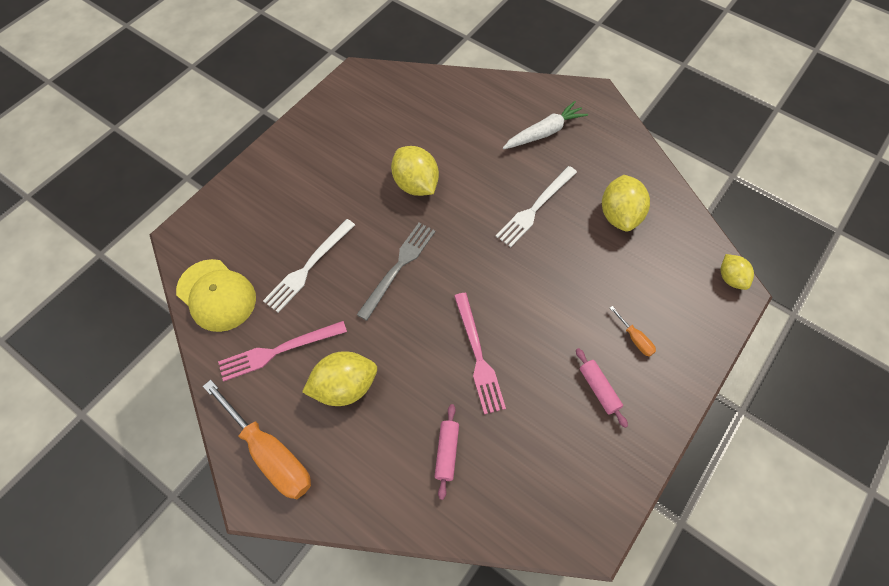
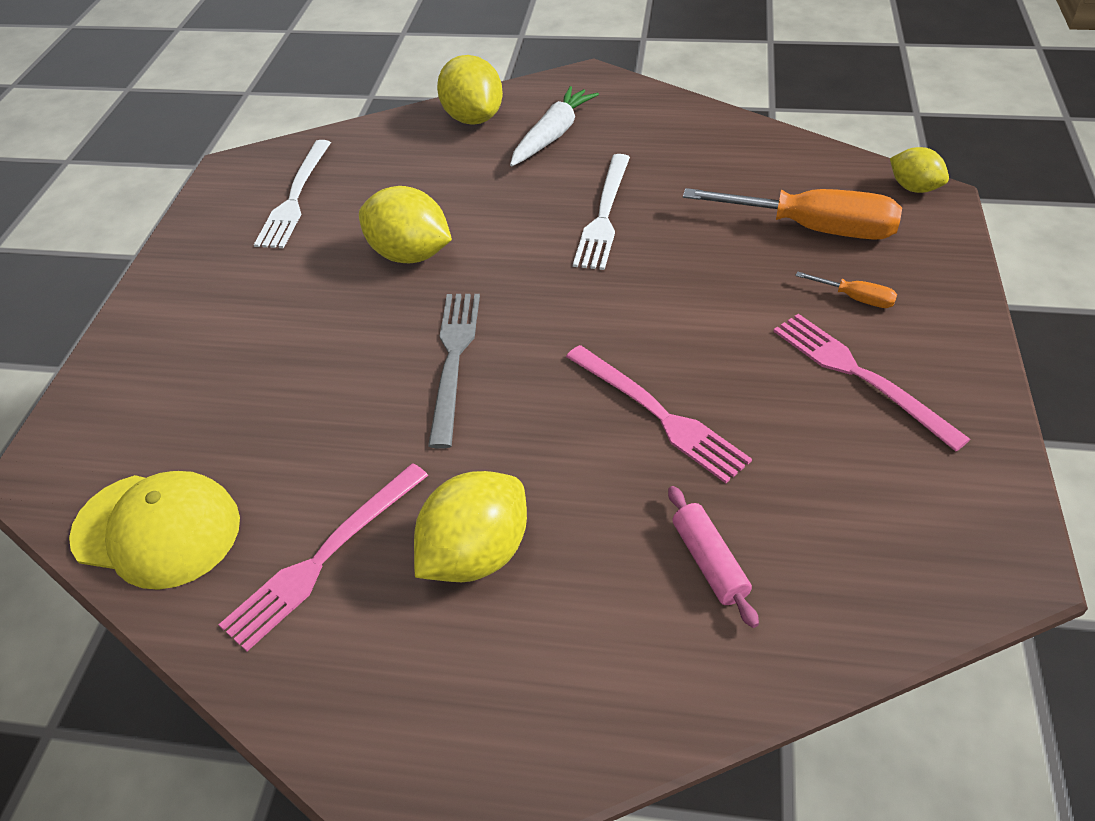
camera: 25 degrees left, 15 degrees down
orange screwdriver [203,380,311,499] -> orange screwdriver moved to [683,188,902,240]
white fork [263,219,355,313] -> white fork moved to [254,140,331,248]
pink rolling pin [576,348,628,428] -> pink fork [773,314,971,451]
yellow lemon [602,175,650,231] -> yellow lemon moved to [437,55,503,125]

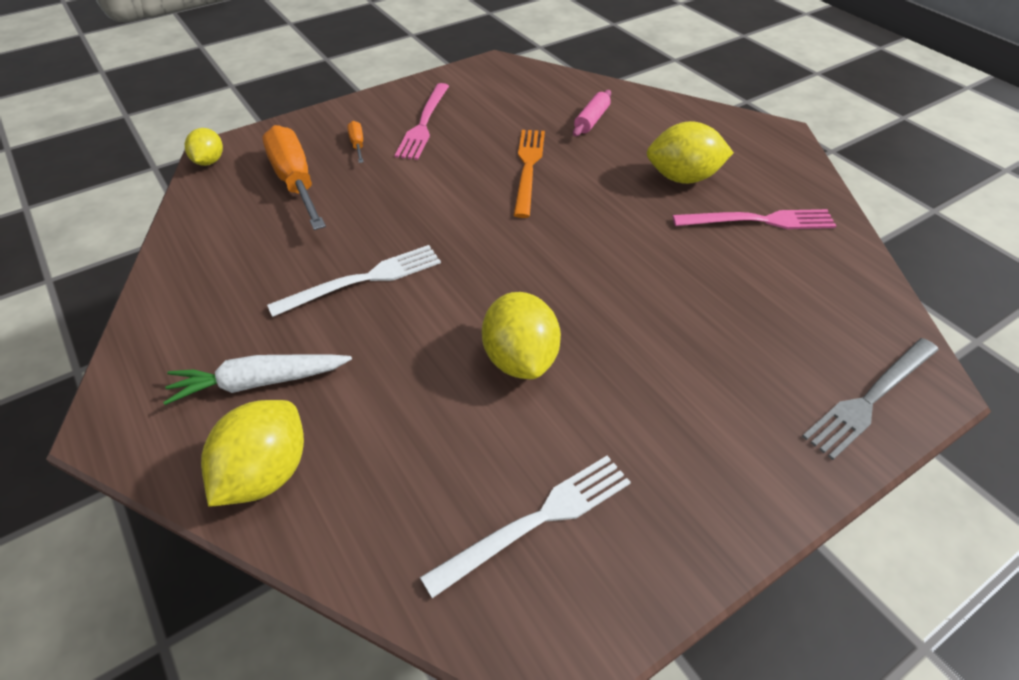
camera: 135 degrees left, 0 degrees up
yellow cap [69,471,240,590] -> none
grey fork [428,294,480,449] -> grey fork moved to [802,338,939,460]
pink fork [566,345,752,483] -> orange fork [514,130,545,218]

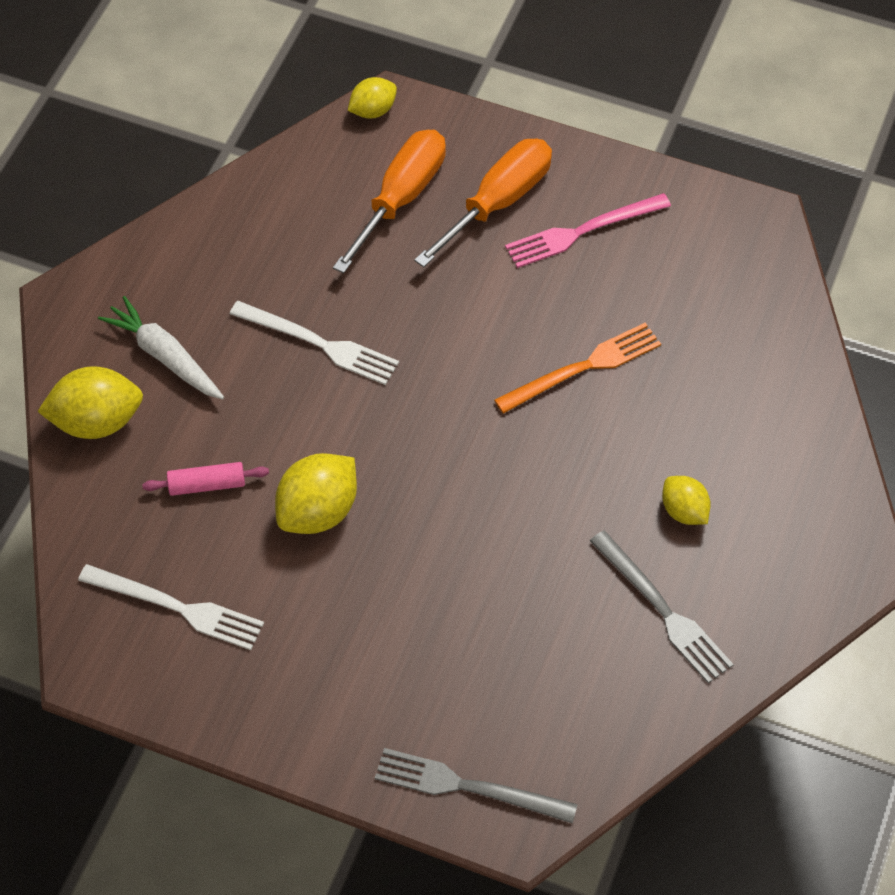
camera: 55 degrees right, 10 degrees up
orange screwdriver [347,121,364,163] -> orange screwdriver [414,139,552,267], size x2.28
pink rolling pin [573,90,611,136] -> pink rolling pin moved to [142,462,269,496]
yellow lemon [647,121,734,184] -> yellow lemon [662,476,711,525], size x0.60
pink fork [673,209,836,229] -> grey fork [590,530,734,683]

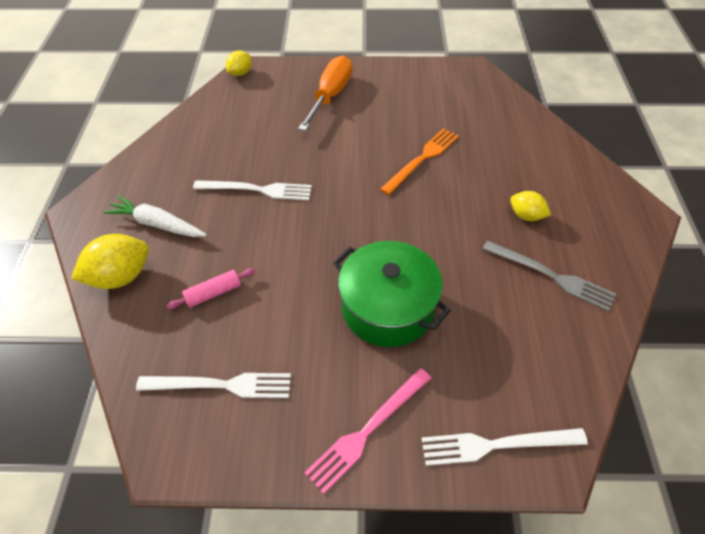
camera: 20 degrees left, 5 degrees down
yellow lemon [275,453,357,534] -> none
orange screwdriver [333,130,446,273] -> none
grey fork [375,748,578,823] -> white fork [421,428,588,466]
pink fork [505,193,671,268] -> pink fork moved to [304,368,431,494]
none -> green pot [333,241,451,347]

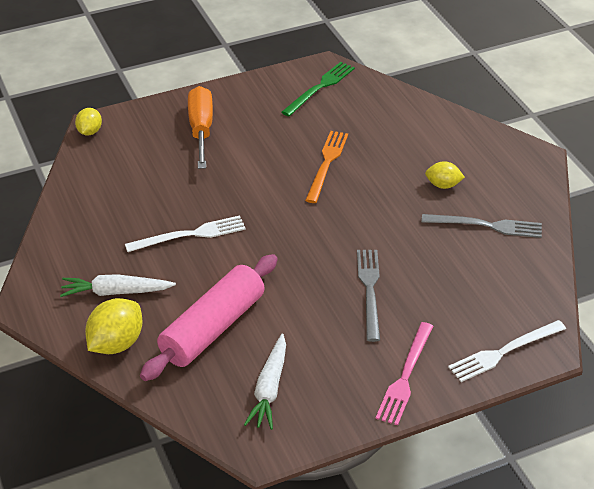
camera: 25 degrees left, 10 degrees down
white fork [136,373,291,398] -> white carrot [244,334,286,430]
pink rolling pin [166,268,255,309] -> pink rolling pin [140,254,278,381], size x2.31
green pot [333,241,451,347] -> grey fork [357,250,380,342]
none -> green fork [282,62,355,116]

